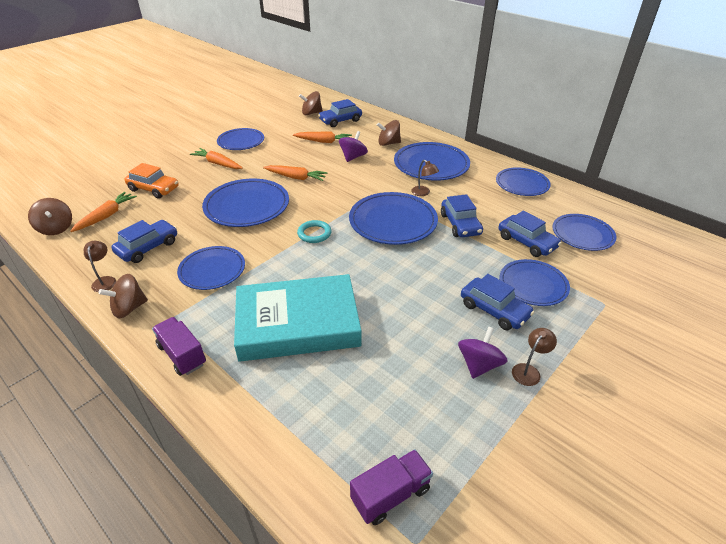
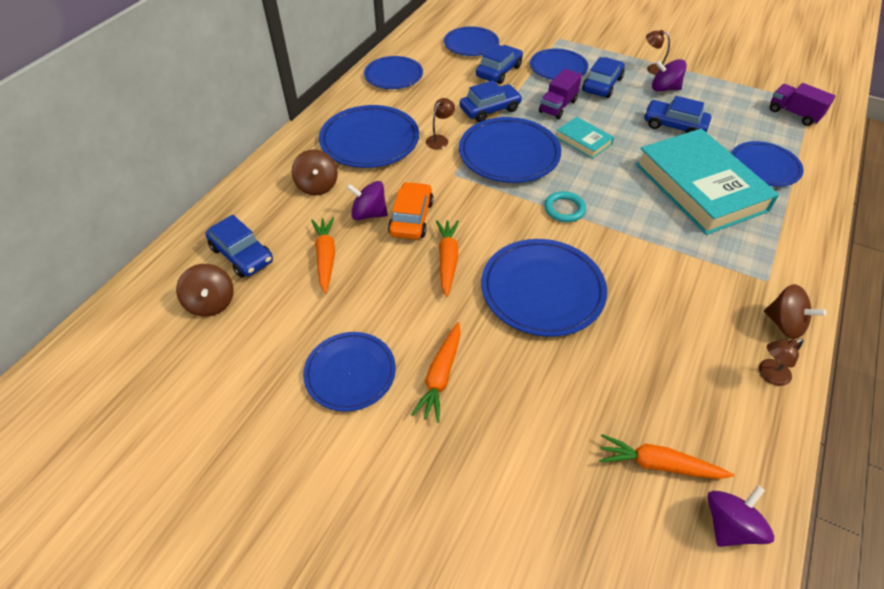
camera: 105 degrees left, 10 degrees up
brown spinning top [28,198,72,235] -> purple spinning top [707,485,774,547]
blue car [111,220,177,263] -> blue car moved to [644,96,711,133]
orange car [125,163,178,199] -> orange car moved to [388,182,434,239]
purple truck [152,317,206,376] -> purple truck moved to [539,69,582,119]
blue plate [177,246,245,290] -> blue plate moved to [731,141,804,187]
none -> turquoise book [556,117,614,159]

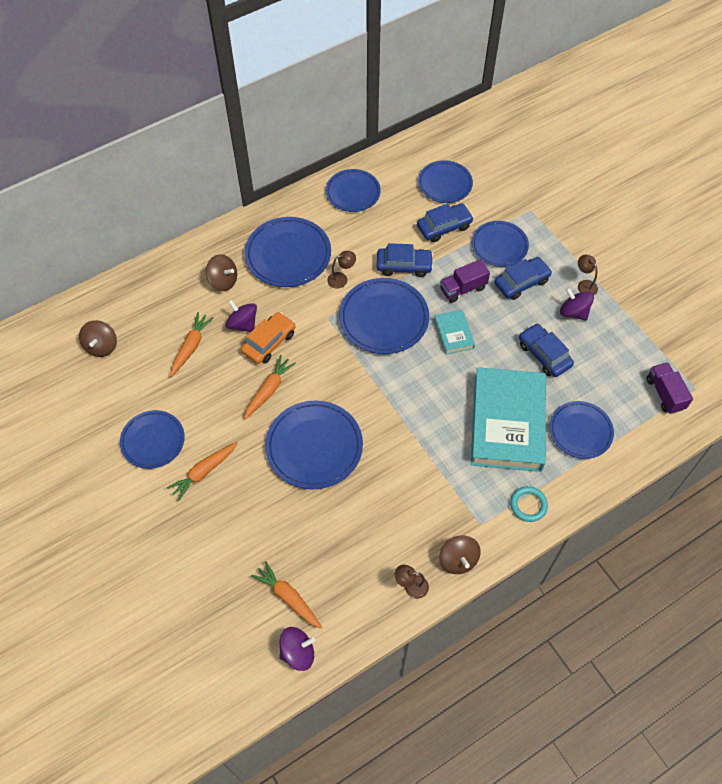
camera: 30 degrees right, 10 degrees up
blue car [205,215,273,278] -> none
brown spinning top [292,149,338,195] -> brown spinning top turned 75 degrees counterclockwise [206,254,237,291]
turquoise ring [544,191,586,222] -> turquoise ring moved to [510,486,548,522]

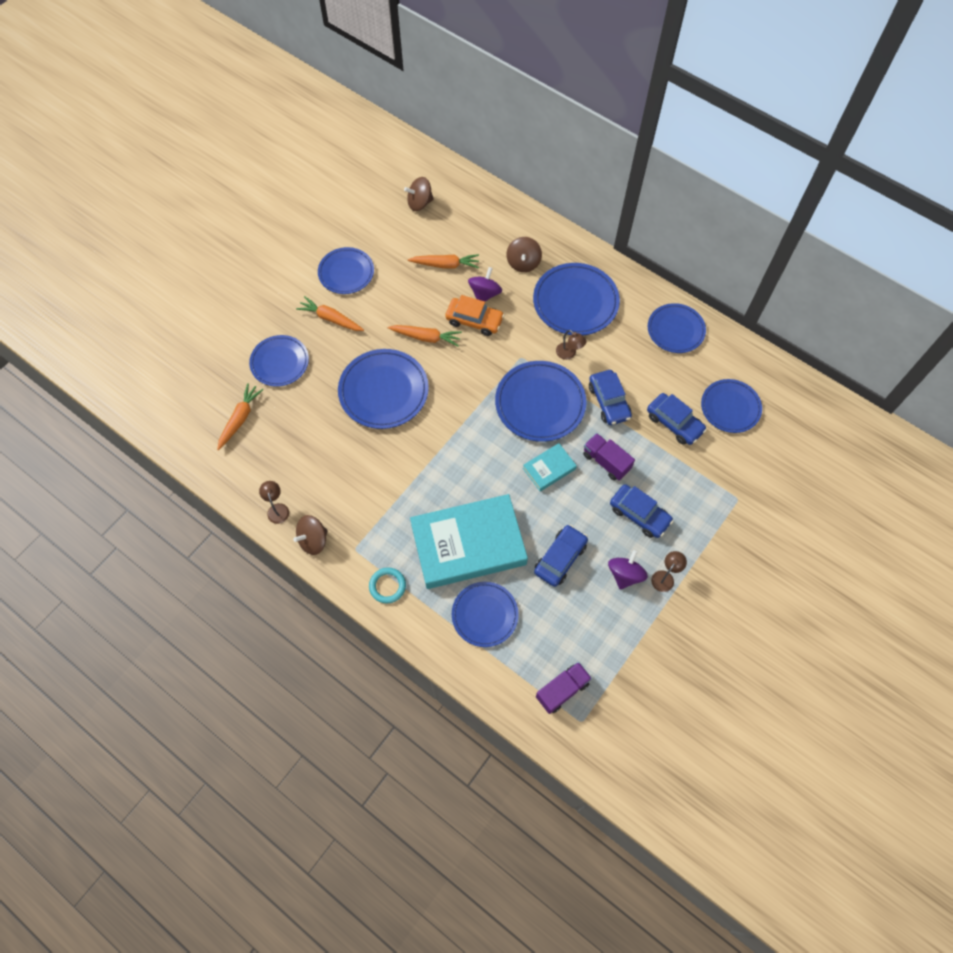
camera: 70 degrees right, 5 degrees up
purple spinning top [280,627,315,671] -> none
blue plate [471,221,529,267] -> blue plate moved to [249,335,309,387]

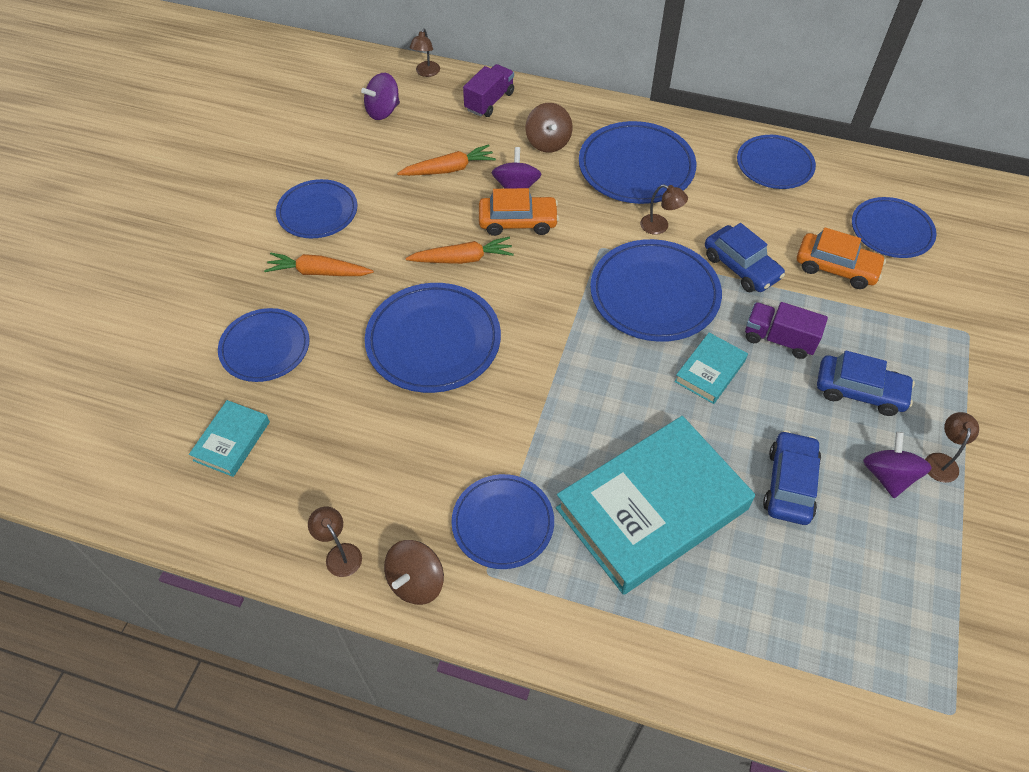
camera: 20 degrees left, 10 degrees down
orange carrot [217,383,264,450] -> turquoise book [189,400,270,477]
turquoise ring [369,567,406,604] -> none
brown spinning top [404,177,434,211] -> purple spinning top [361,73,400,120]
blue plate [452,582,519,647] -> blue plate moved to [452,474,554,569]
purple truck [536,662,592,714] -> purple truck moved to [463,64,514,117]
blue car [647,393,707,445] -> orange car [797,227,886,289]
none -> brown lamp [410,28,440,77]

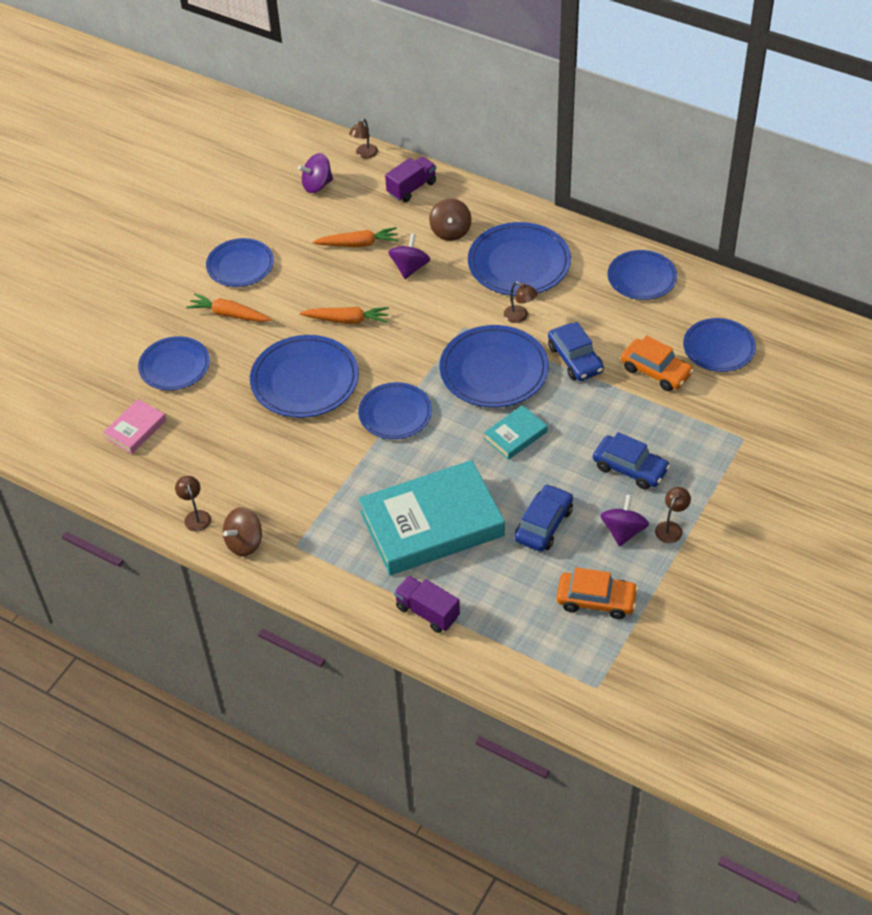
camera: 15 degrees right, 5 degrees down
turquoise book [189,400,270,477] -> pink book [103,399,166,454]
blue plate [452,474,554,569] -> blue plate moved to [358,382,432,439]
orange car [479,188,559,236] -> orange car moved to [556,567,638,619]
purple truck [745,302,828,359] -> purple truck moved to [394,576,460,633]

